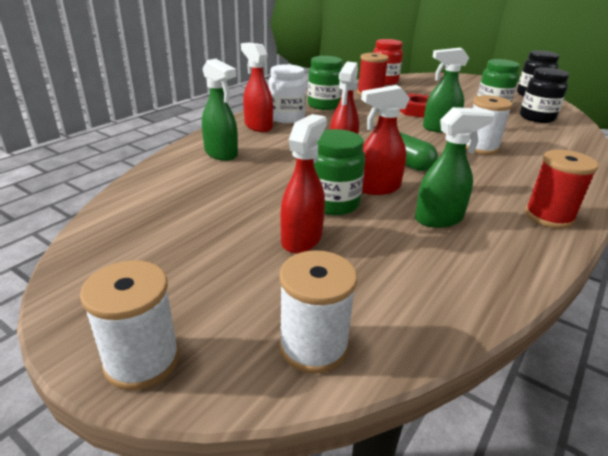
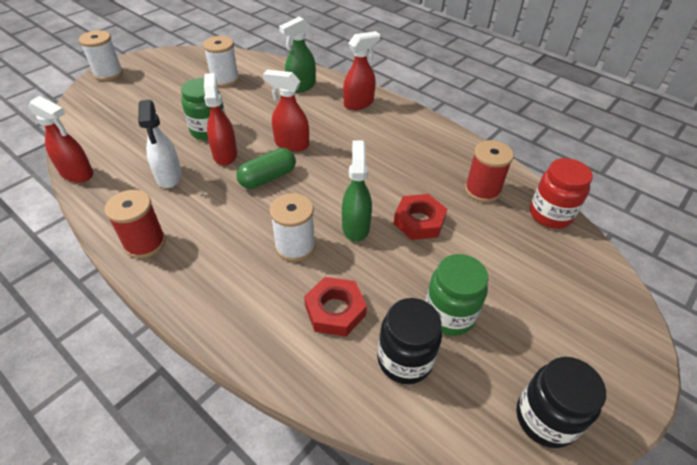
camera: 95 degrees right, 15 degrees up
white jar [268,64,306,123] -> none
white spool [279,250,357,374] -> white spool moved to [203,36,239,87]
red spray bottle [280,114,327,254] -> red spray bottle moved to [29,96,94,183]
green jar [308,56,342,110] -> none
green spray bottle [415,107,495,228] -> white spray bottle [138,100,182,188]
none -> red nut [304,277,367,337]

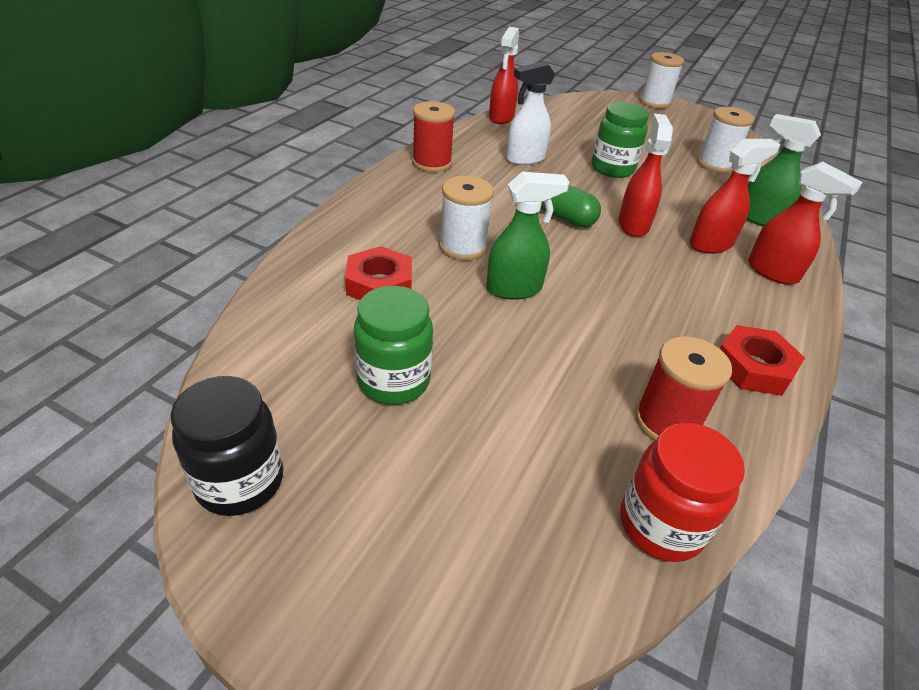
camera: 75 degrees right, 5 degrees down
red spray bottle [204,73,237,165] -> red spray bottle moved to [690,139,780,254]
black jar [377,298,442,384] -> none
red nut [393,194,447,240] -> red nut moved to [720,325,805,396]

